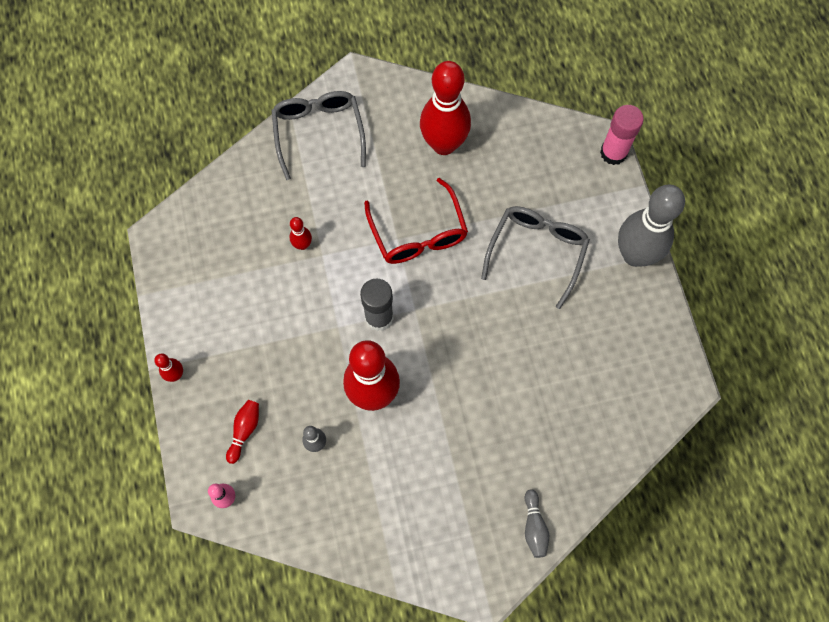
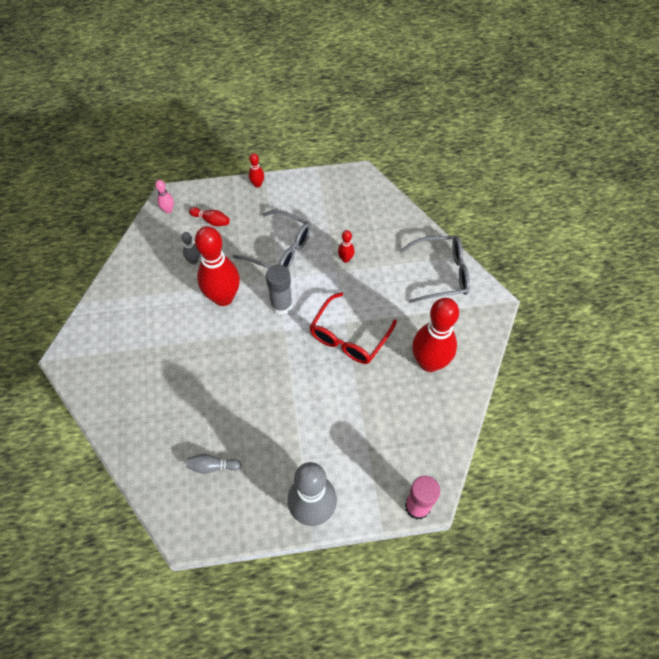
camera: 95 degrees right, 10 degrees down
red glasses [364,178,468,264] -> red glasses turned 45 degrees counterclockwise [309,292,397,364]
grey glasses [481,206,590,309] -> grey glasses moved to [233,210,311,269]
grey bowling pin [525,489,549,558] -> grey bowling pin moved to [186,454,242,474]

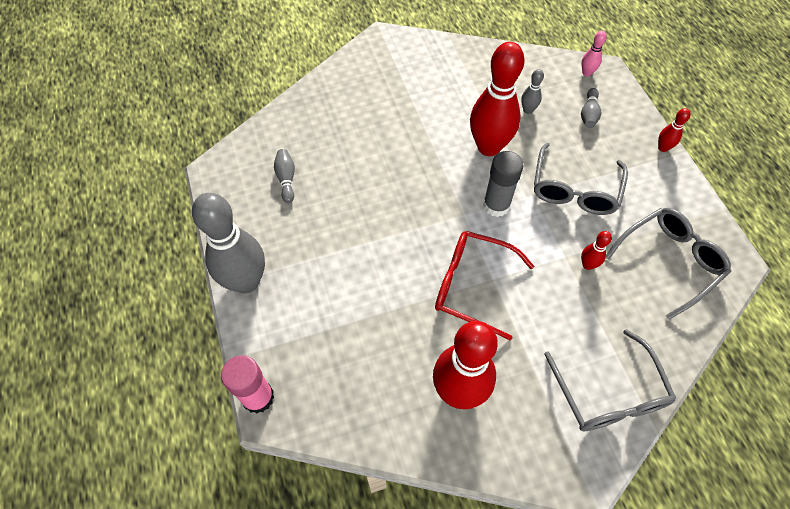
camera: 80 degrees right, 0 degrees up
red bowling pin [189,207,230,226] -> grey bowling pin [581,88,601,128]
none -> grey glasses [606,208,731,320]

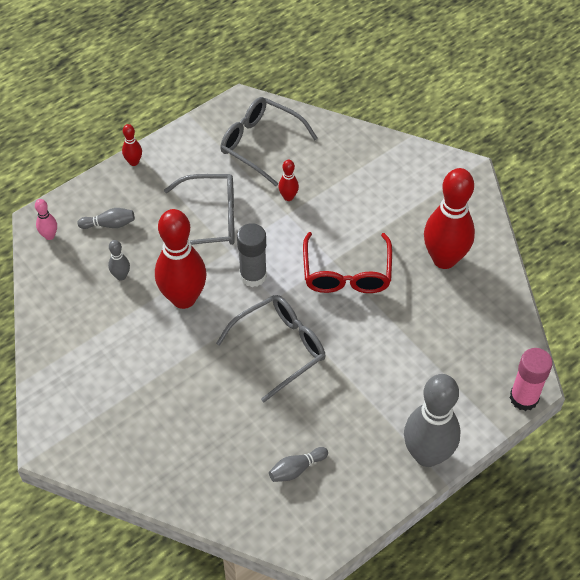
camera: 110 degrees left, 5 degrees down
grey glasses [544,329,676,432] -> grey glasses moved to [216,295,326,402]

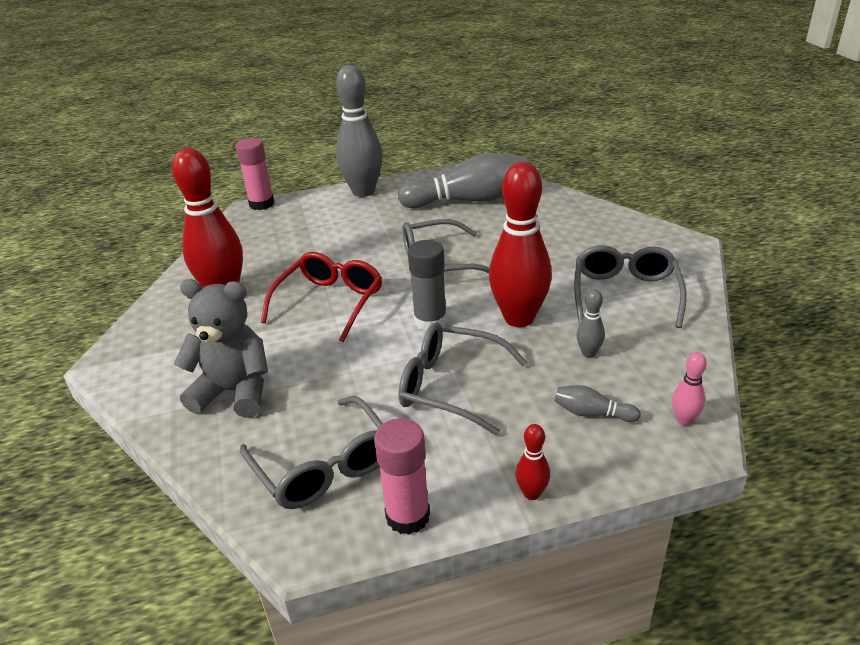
camera: 155 degrees left, 20 degrees down
grey bowling pin [269,447,328,482] -> grey bowling pin [398,153,527,208], size x2.35
red bowling pin [278,160,299,201] -> none
none -> grey teddy bear [174,279,268,418]
none -> pink glue stick [374,418,430,535]
none -> grey glasses [574,245,687,328]

